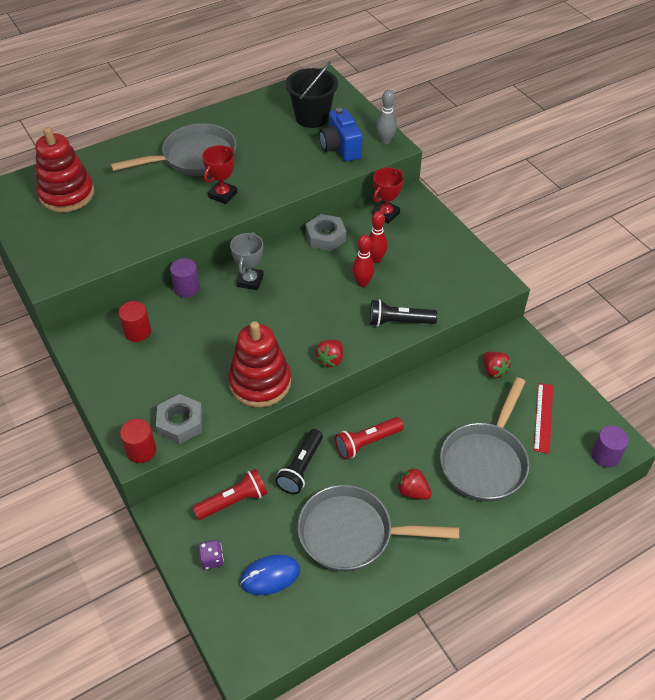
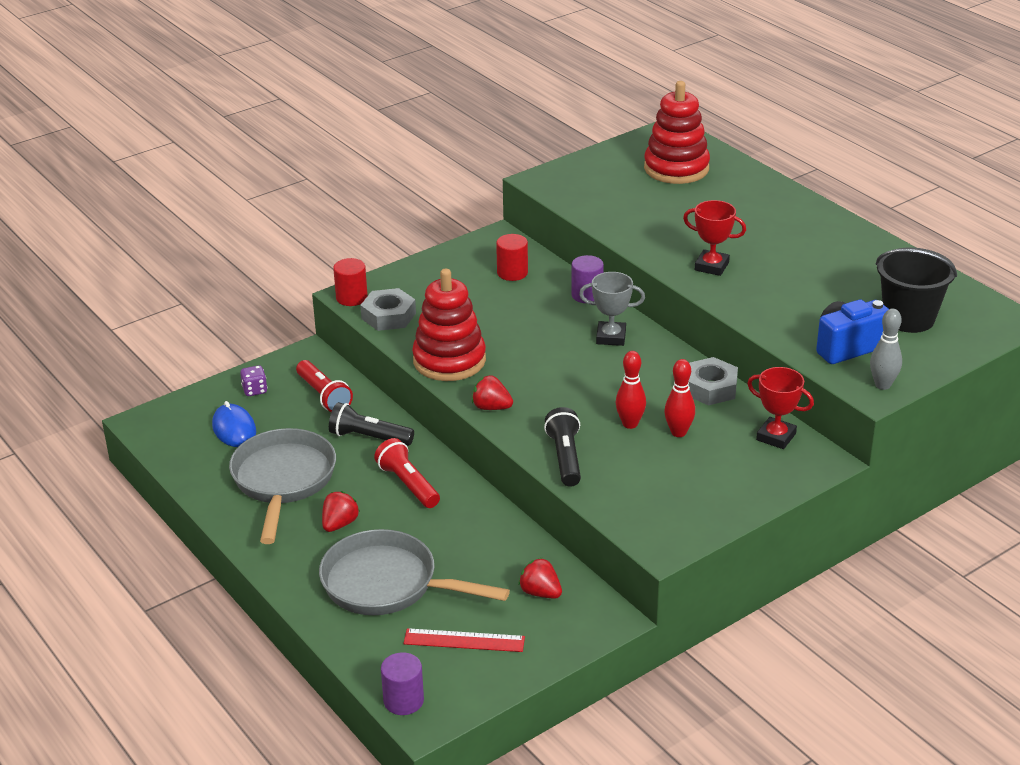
camera: 85 degrees right, 15 degrees down
grey pan [110,123,237,176] -> none
red strawberry [483,352,511,378] -> red strawberry turned 75 degrees clockwise [518,558,562,599]

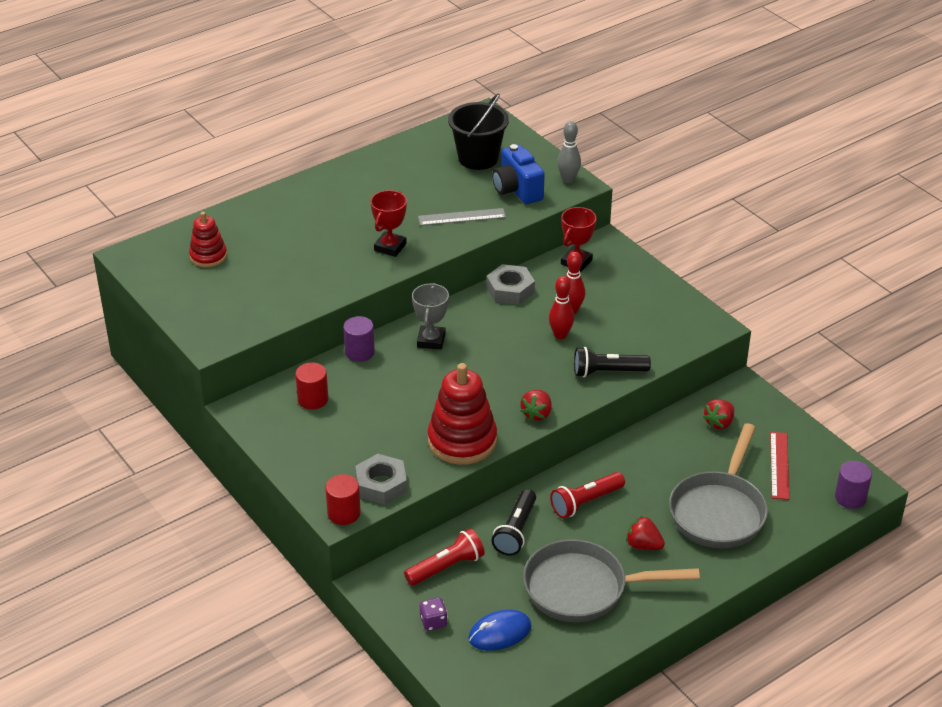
camera: 90 degrees left, 5 degrees up
red stacking toy [644,81,710,184] -> red stacking toy [189,212,227,268], size x0.58
none -> grey ruler [418,208,506,226]

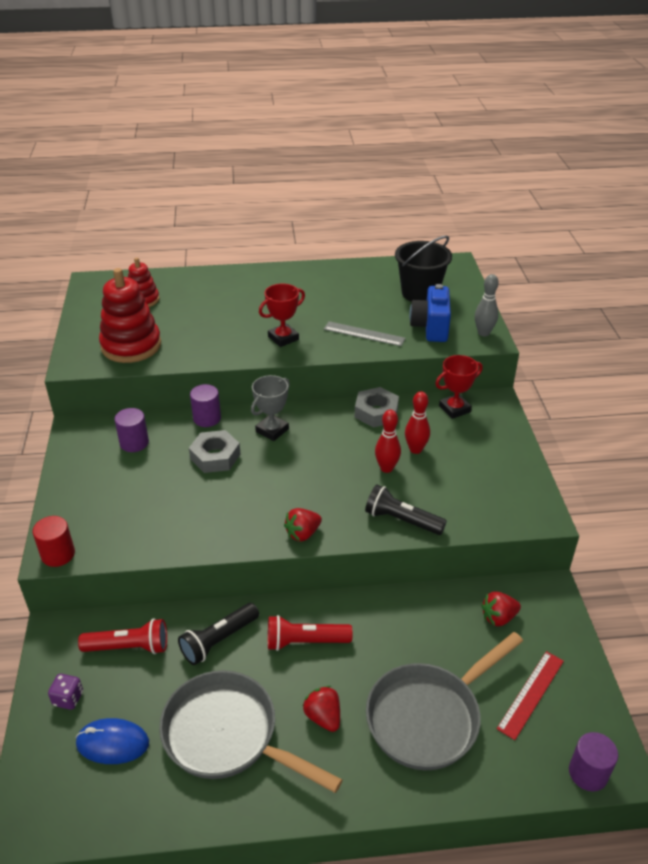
camera: 30 degrees right, 0 degrees up
red cylinder [295,362,328,410] -> purple cylinder [114,408,149,452]
grey nut [355,454,407,505] -> grey nut moved to [189,430,240,473]
red stacking toy [428,363,497,465] -> red stacking toy moved to [99,268,161,363]

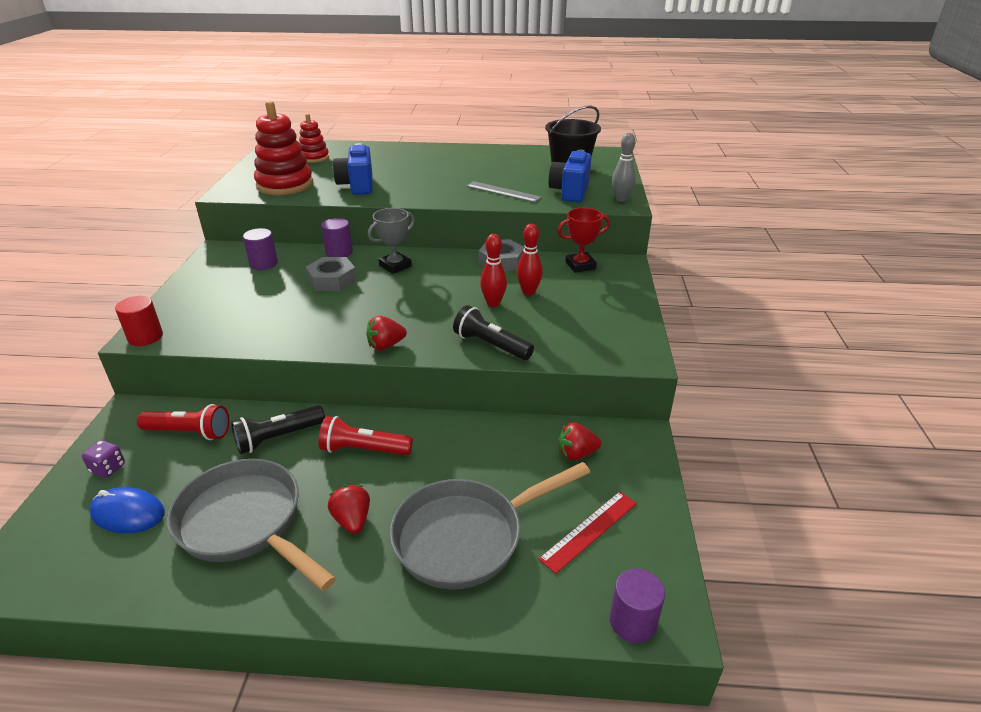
camera: 10 degrees right, 5 degrees down
red trophy [259,283,305,347] -> none
none -> blue camera [333,143,373,195]

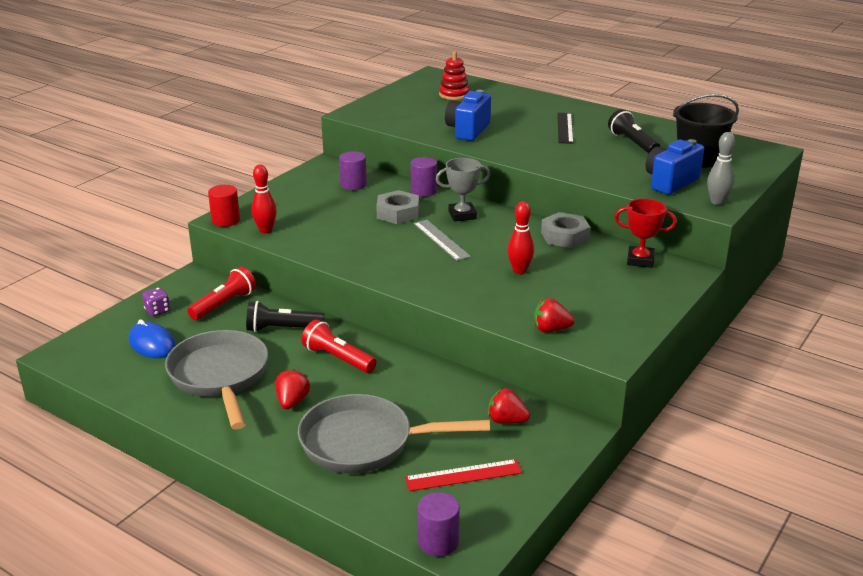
camera: 30 degrees right, 5 degrees down
red flashlight [137,404,229,440] -> red flashlight turned 90 degrees counterclockwise [187,267,256,320]
red stacking toy [254,101,313,195] -> none
red strawberry [366,316,407,350] -> red strawberry moved to [534,298,575,333]
black flashlight [453,305,534,360] -> black flashlight moved to [608,109,660,154]
grey ruler [466,181,542,202] -> grey ruler moved to [413,220,471,261]
red bowling pin [517,224,543,296] -> red bowling pin moved to [251,165,277,233]
none -> black ruler [557,113,573,144]

